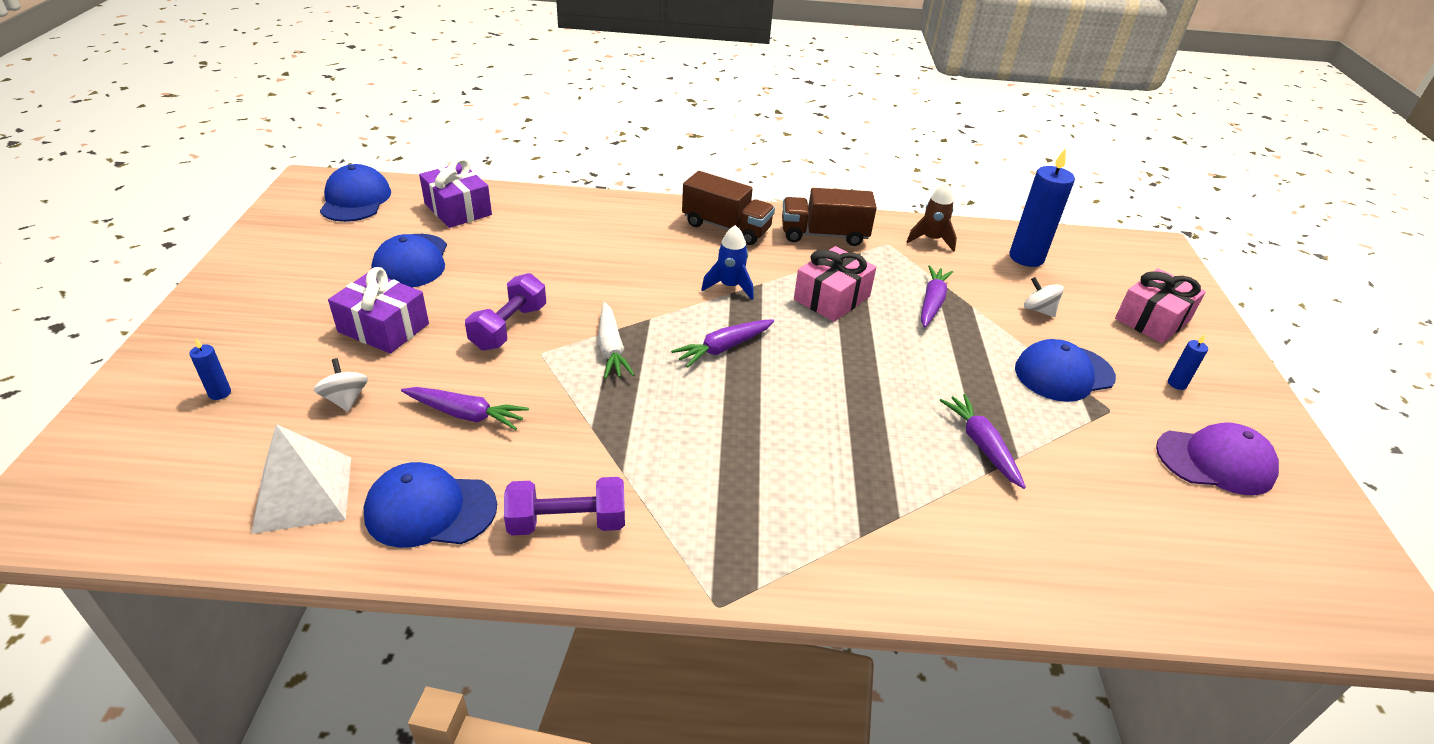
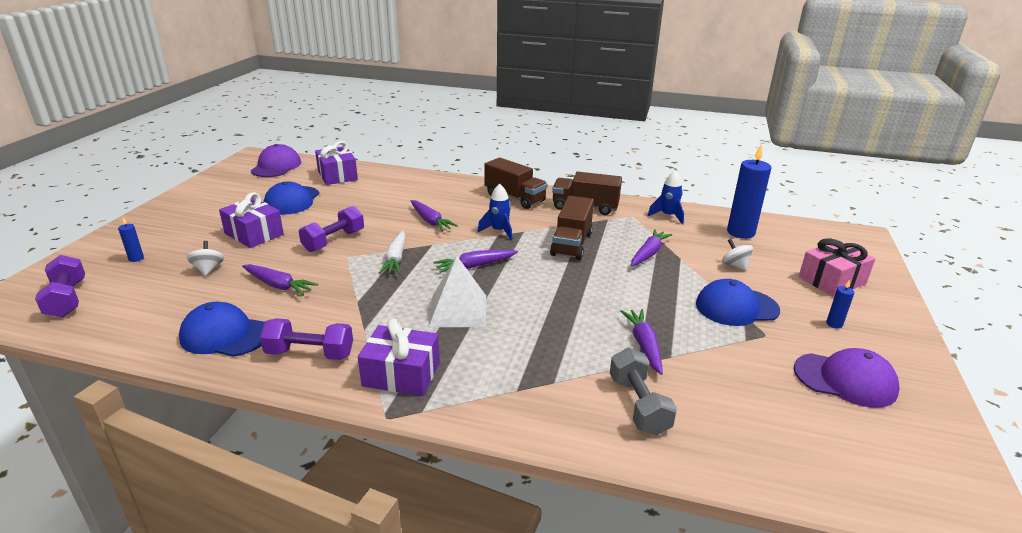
camera: 15 degrees right, 10 degrees down
white pyramid [251,424,351,534] -> white pyramid moved to [428,256,486,327]
blue cap [320,164,391,222] -> purple cap [251,144,301,177]
pink gift [794,246,876,322] -> brown truck [550,196,594,260]
brown rocket [907,182,957,252] -> blue rocket [648,171,684,225]
none -> purple dumbbell [35,255,85,318]
none -> purple gift [358,318,440,396]
none -> purple carrot [411,200,458,232]
none -> grey dumbbell [610,348,677,436]

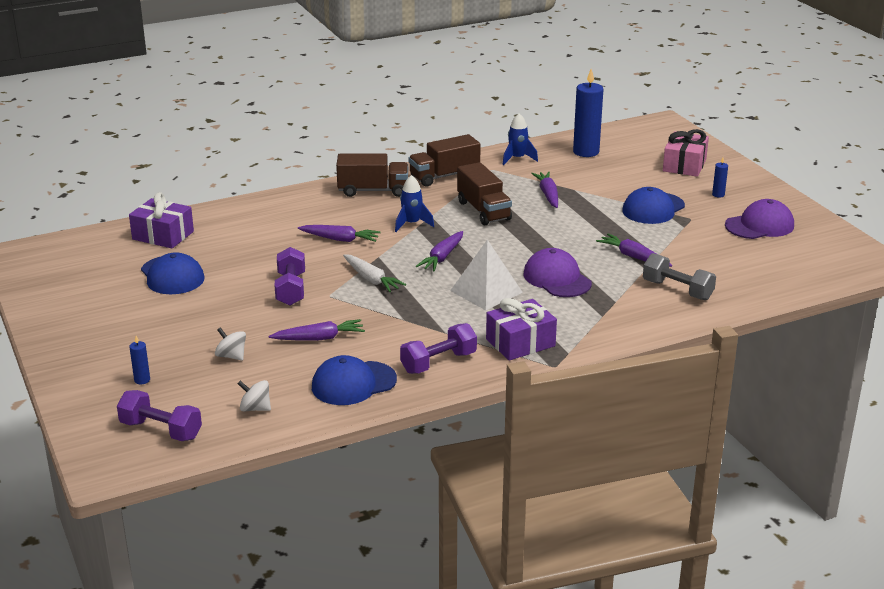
camera: 40 degrees left, 0 degrees up
purple gift [219,192,284,248] -> none
purple cap [251,144,301,177] -> purple cap moved to [523,248,592,297]
white spinning top [722,239,753,271] -> white spinning top moved to [237,380,271,411]

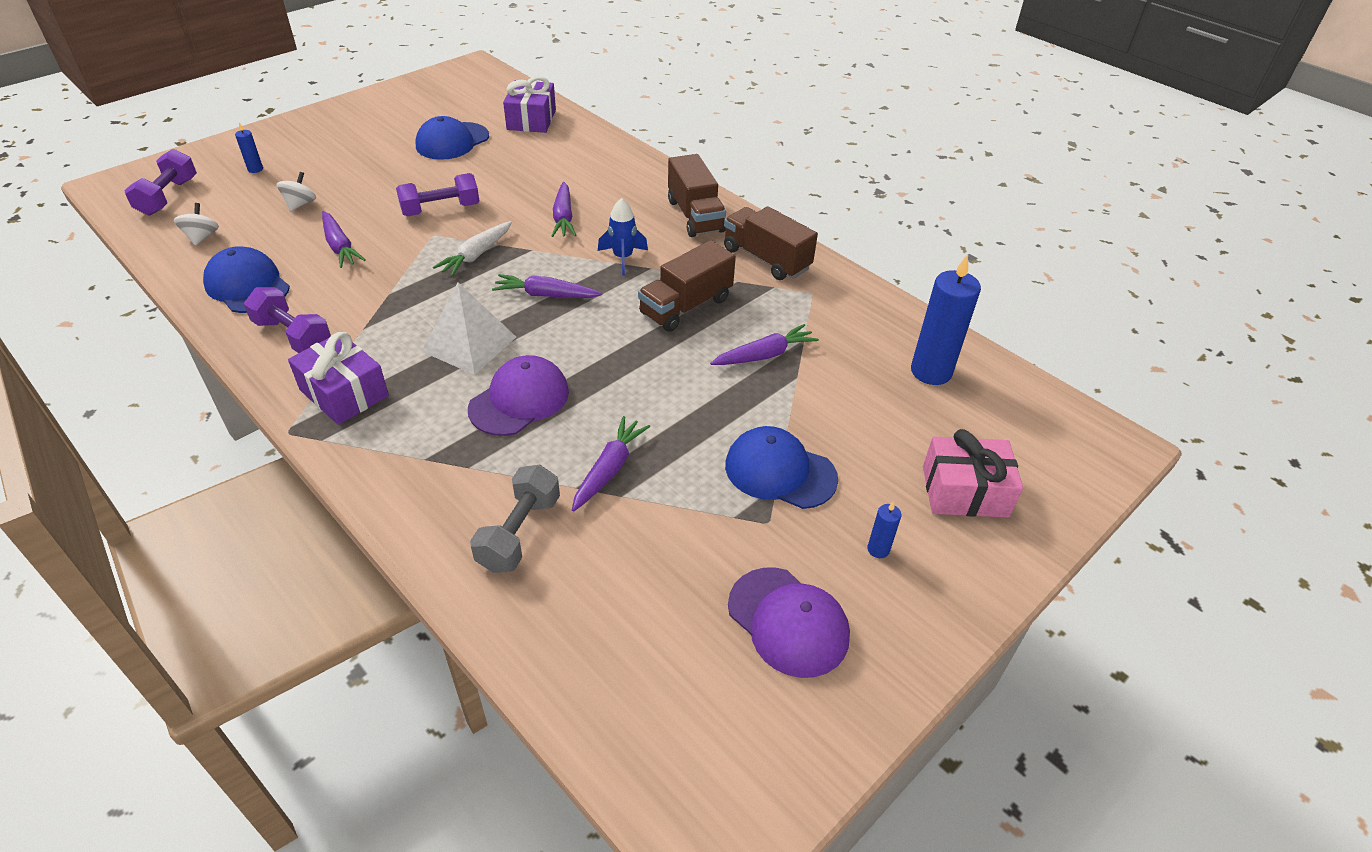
camera: 70 degrees right, 15 degrees up
blue rocket [502,113,538,165] -> none

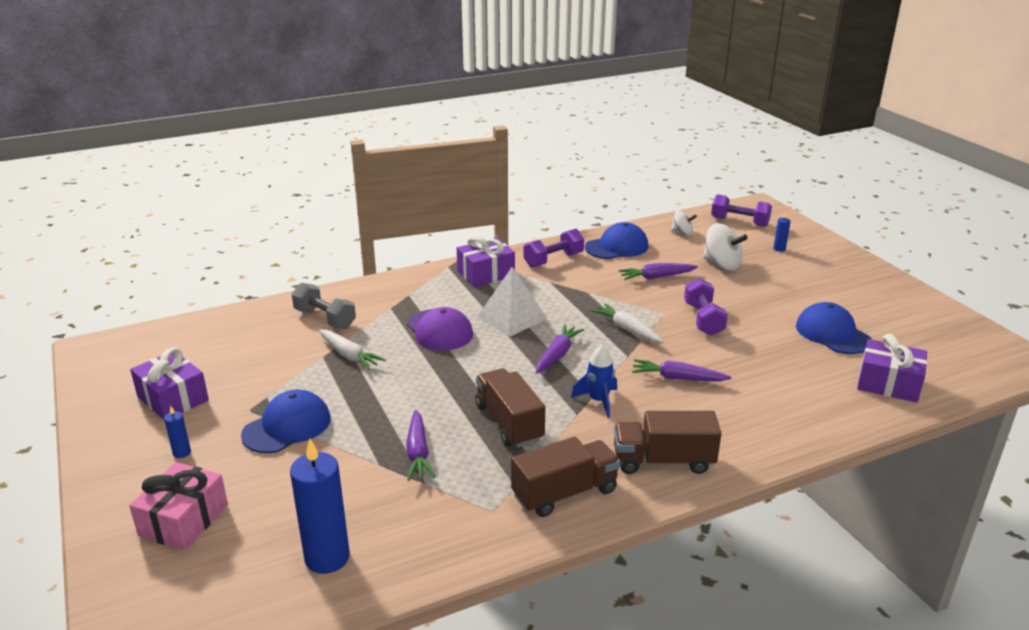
camera: 110 degrees right, 15 degrees down
white spinning top [277,172,316,211] -> white spinning top [703,223,748,270], size x1.66
purple carrot [572,416,650,512] -> white carrot [318,329,386,370]
purple cap [728,568,850,678] -> purple gift [130,348,209,420]

